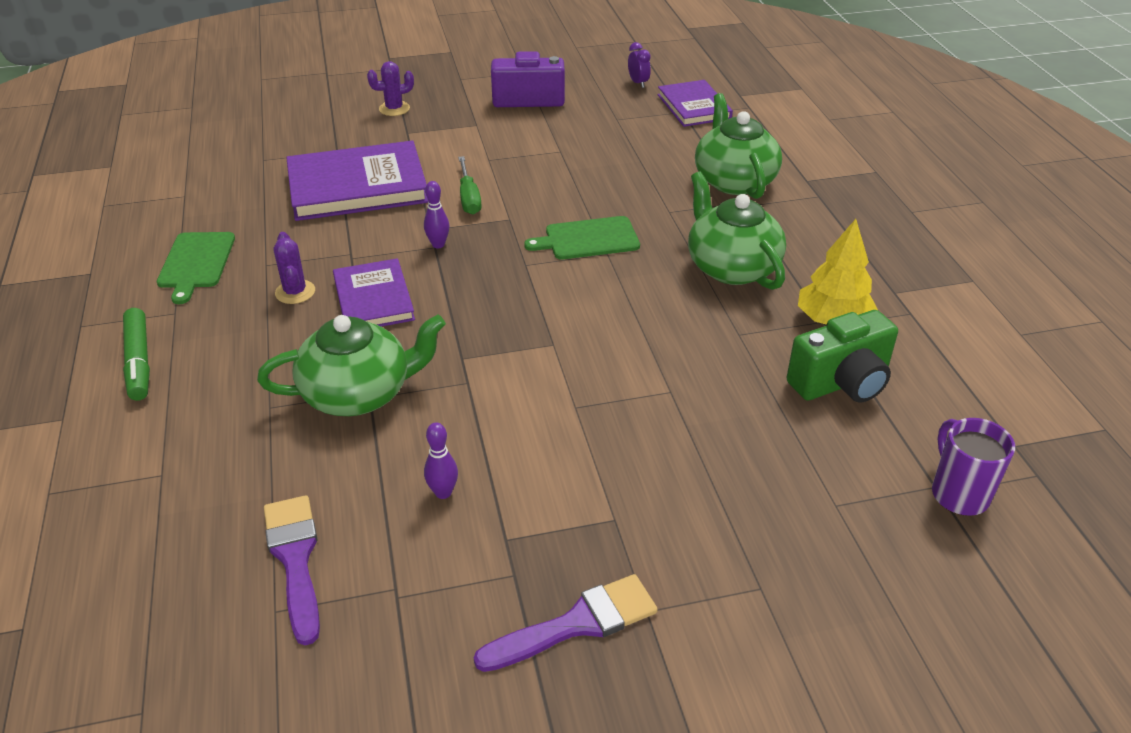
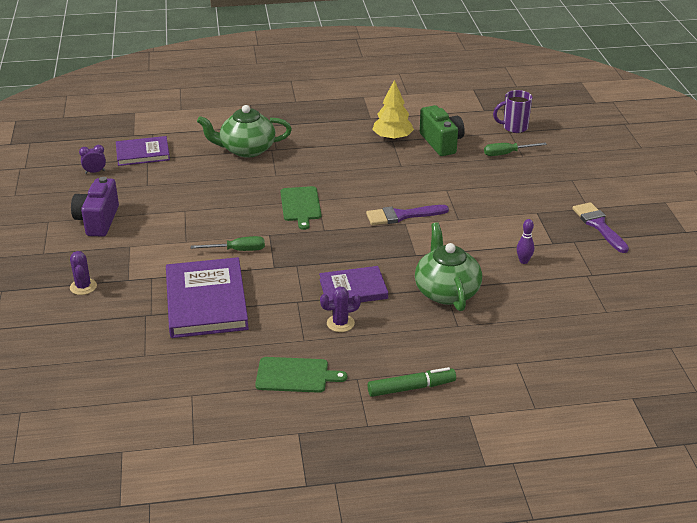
camera: 85 degrees left, 5 degrees down
purple brush [264,495,320,645] -> purple brush moved to [366,205,449,225]
purple bowling pin [424,181,449,248] -> none
green teapot [688,171,786,290] -> none
none -> green screwdriver [484,143,547,156]

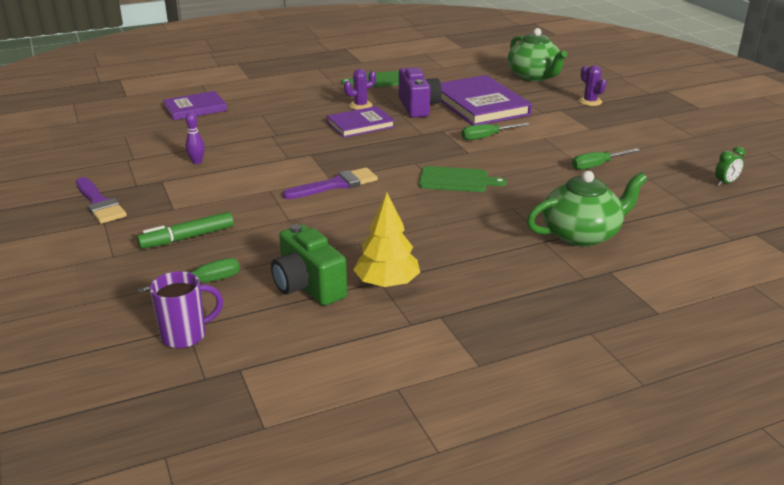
camera: 165 degrees right, 5 degrees down
purple camera [71,177,119,237] -> purple camera moved to [399,67,442,118]
purple clock [79,145,106,174] -> green clock [715,147,745,186]
purple book [116,136,170,166] -> purple book moved to [163,91,227,120]
green cutting board [280,186,321,230] -> green cutting board turned 120 degrees clockwise [419,166,507,192]
green marker [367,367,456,397] -> green marker moved to [137,212,234,249]
green teapot [415,222,482,311] -> green teapot moved to [508,28,567,81]
none -> green screwdriver [572,148,640,170]

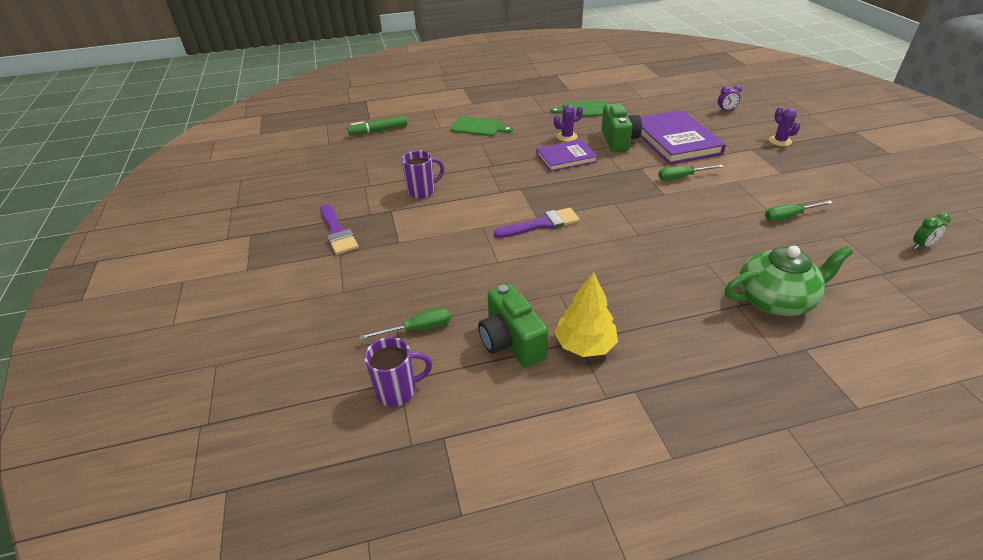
camera: 10 degrees right, 10 degrees up
green marker [137,212,234,249] -> green marker moved to [347,115,407,136]
purple book [163,91,227,120] -> none
purple bowling pin [186,112,205,164] -> purple mug [402,150,444,199]
purple camera [399,67,442,118] -> green camera [601,103,642,152]
green cutting board [419,166,507,192] -> green cutting board moved to [450,116,513,136]
green teapot [508,28,567,81] -> purple clock [718,85,742,112]

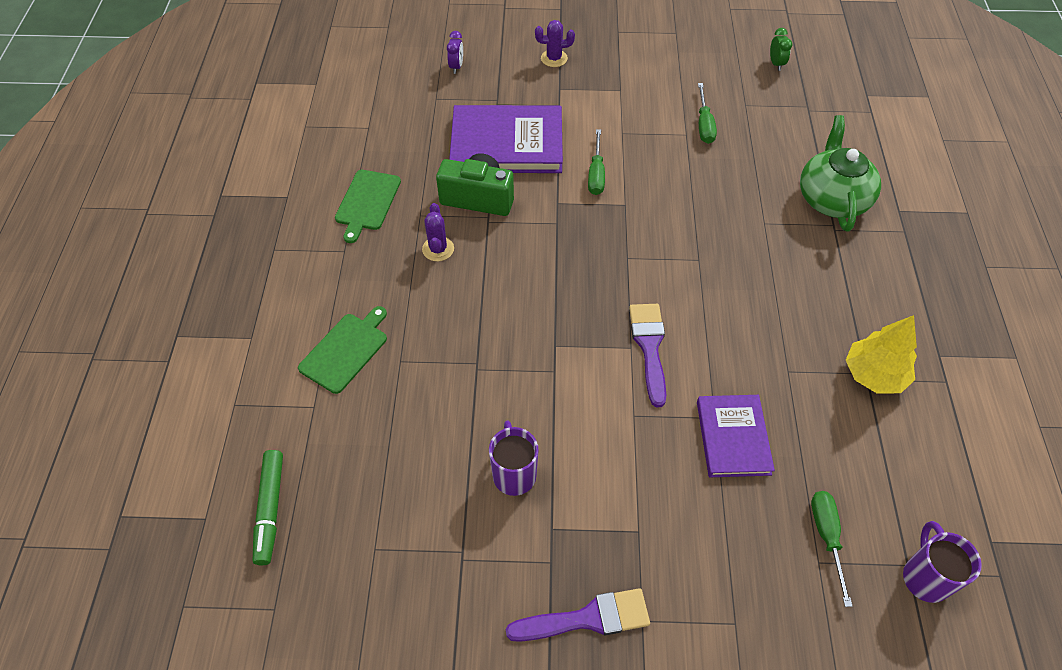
camera: 75 degrees left, 15 degrees up
green camera [478,283,549,368] -> none
purple book [537,140,598,172] -> purple book moved to [697,395,775,477]

